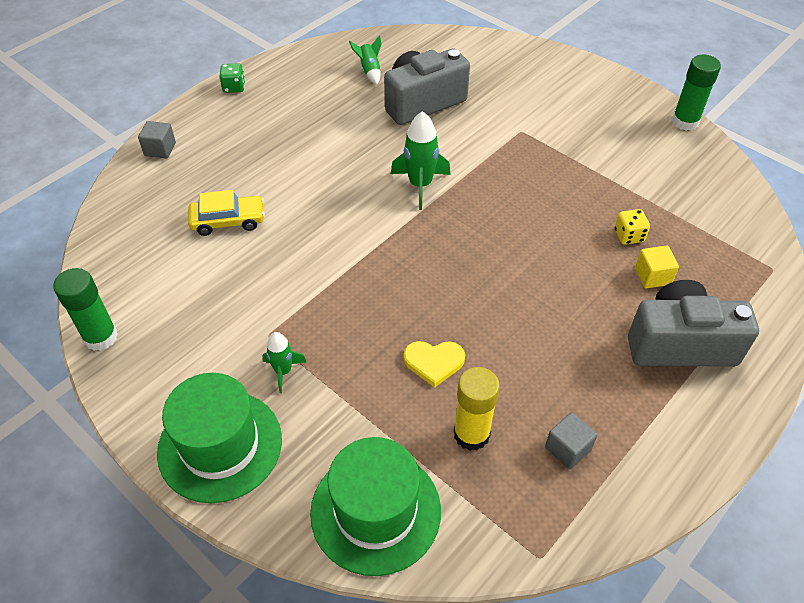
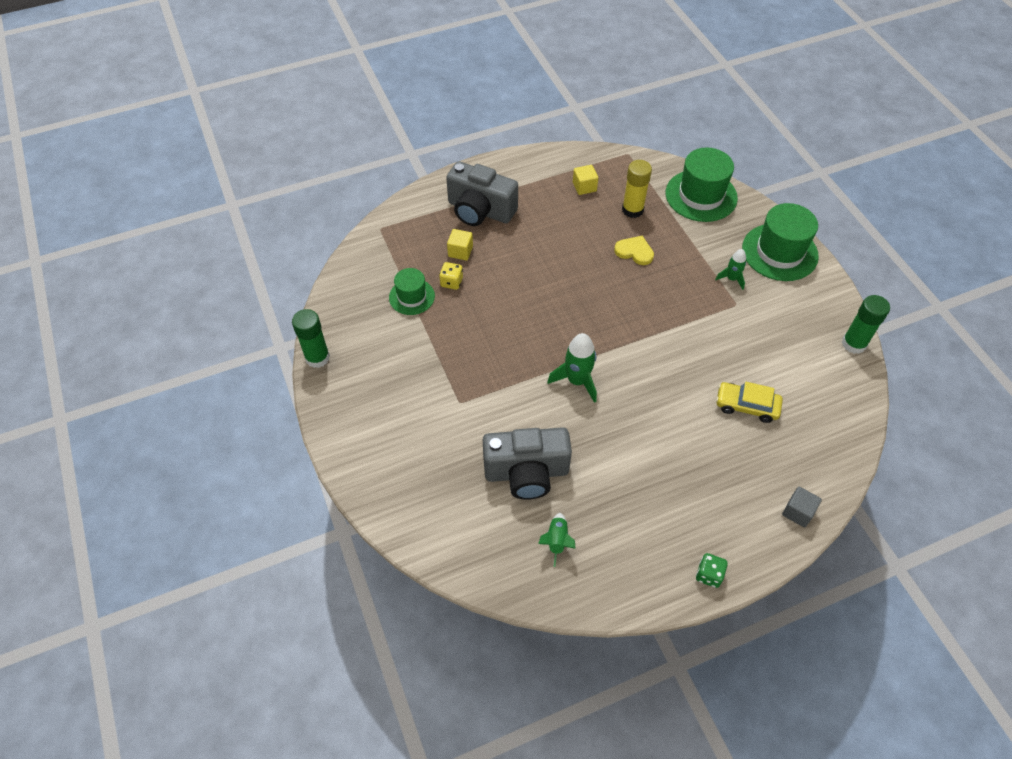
camera: 155 degrees left, 5 degrees up
grey cube [545,412,598,469] -> yellow cube [573,165,598,195]
none -> green hat [389,268,435,315]

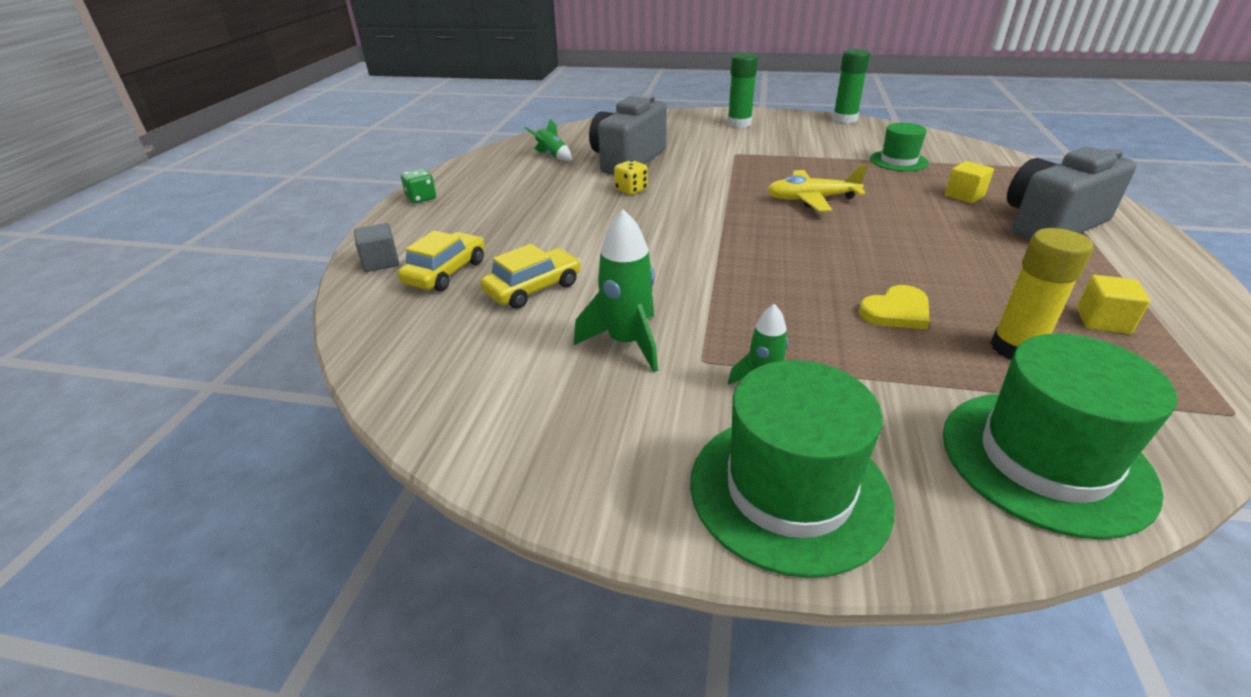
camera: 125 degrees right, 20 degrees down
yellow dice [439,262,463,290] -> yellow dice moved to [614,160,648,195]
green rocket [547,333,597,403] -> green rocket moved to [574,209,658,372]
green glue stick [842,295,890,354] -> green glue stick moved to [727,53,758,128]
none -> yellow car [398,230,485,291]
none -> yellow plane [767,164,867,212]

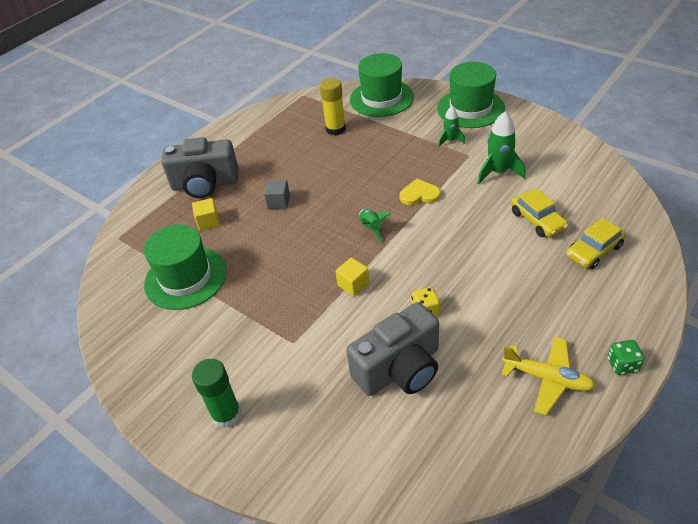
camera: 150 degrees left, 10 degrees up
grey cube [354,223,399,272] -> grey cube moved to [264,180,290,209]
yellow car [480,244,581,309] -> yellow car turned 105 degrees counterclockwise [511,188,568,237]
green rocket [525,119,572,161] -> green rocket moved to [360,209,391,242]
yellow plane [767,164,867,212] -> yellow plane moved to [501,337,595,415]
green glue stick [832,49,870,123] -> none
yellow heart [859,285,930,329] -> yellow heart moved to [399,179,441,205]
green hat [870,123,929,171] -> green hat [144,224,227,310], size x1.69
yellow cube [1077,275,1150,334] -> yellow cube moved to [335,258,370,296]

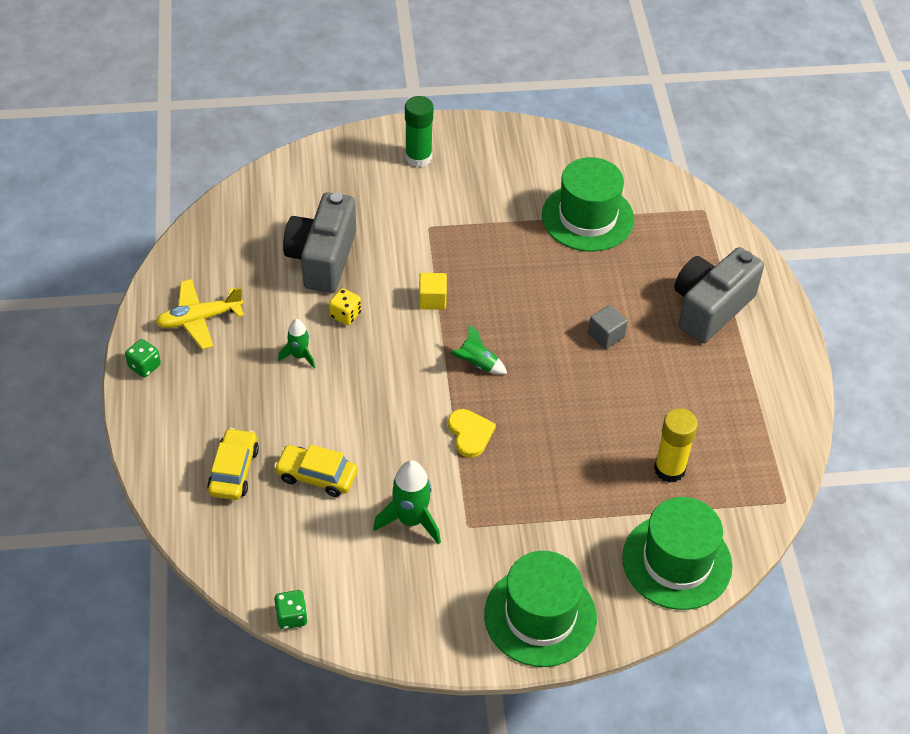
camera: 130 degrees right, 5 degrees up
yellow cube [192,198,220,231] -> none
yellow heart [399,179,441,205] -> yellow heart turned 60 degrees counterclockwise [448,409,496,458]
green rocket [438,106,465,147] -> green rocket moved to [278,319,315,368]
none -> green dice [274,590,308,629]

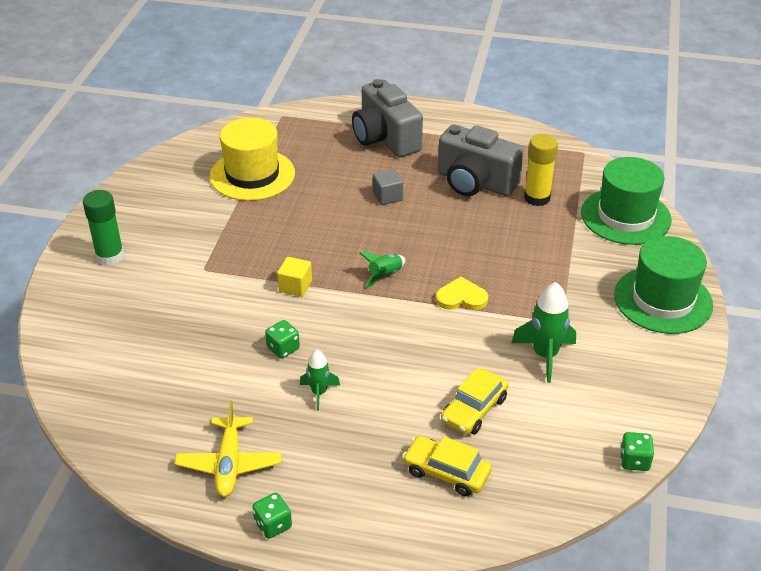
camera: 70 degrees left, 10 degrees down
grey camera [283,192,356,293] -> grey camera moved to [438,124,524,196]
yellow dice [329,288,361,325] -> green dice [265,320,300,359]
green hat [542,157,634,252] -> yellow hat [210,118,295,201]

